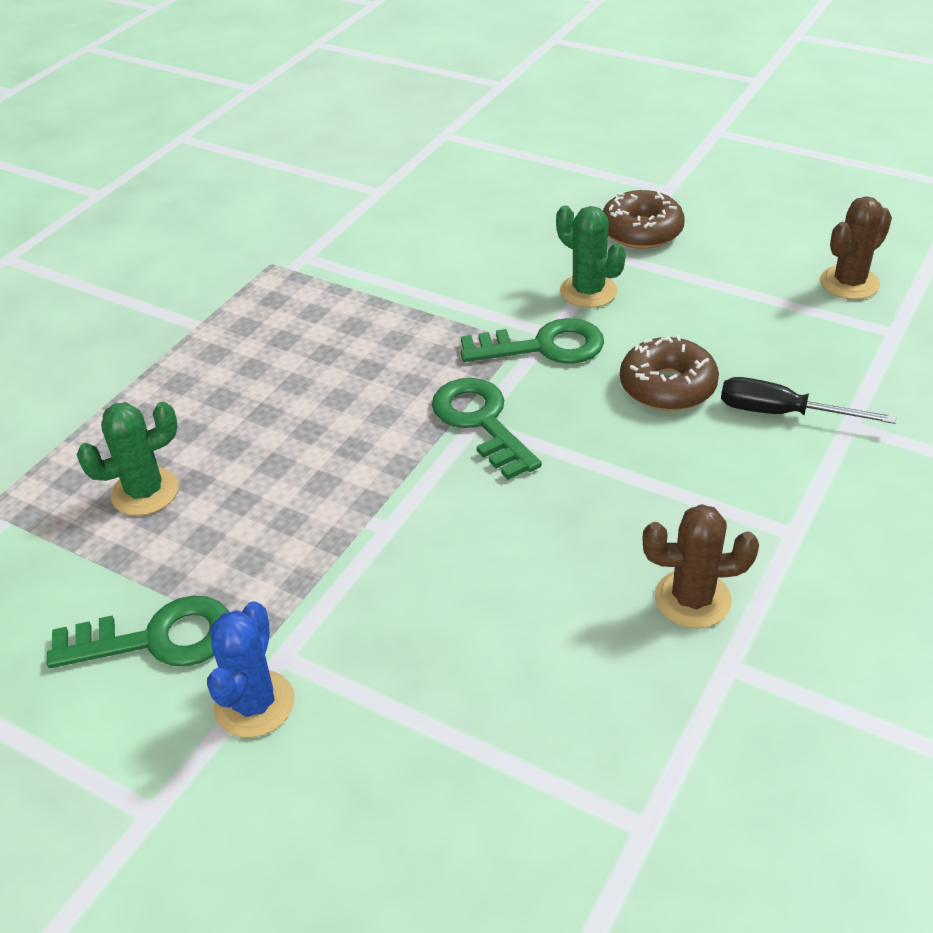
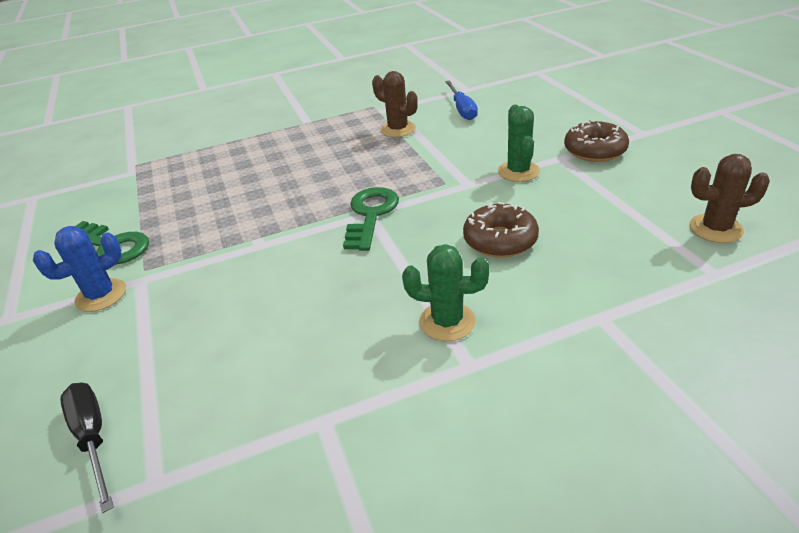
camera: 40 degrees right, 5 degrees down
green cactus [77,402,179,516] -> green cactus moved to [402,244,489,341]
green key [460,318,604,364] -> none
brown cactus [642,504,759,628] -> brown cactus moved to [372,71,418,137]
black screwdriver [721,377,896,424] -> black screwdriver moved to [60,383,114,514]
none -> blue screwdriver [445,81,478,120]

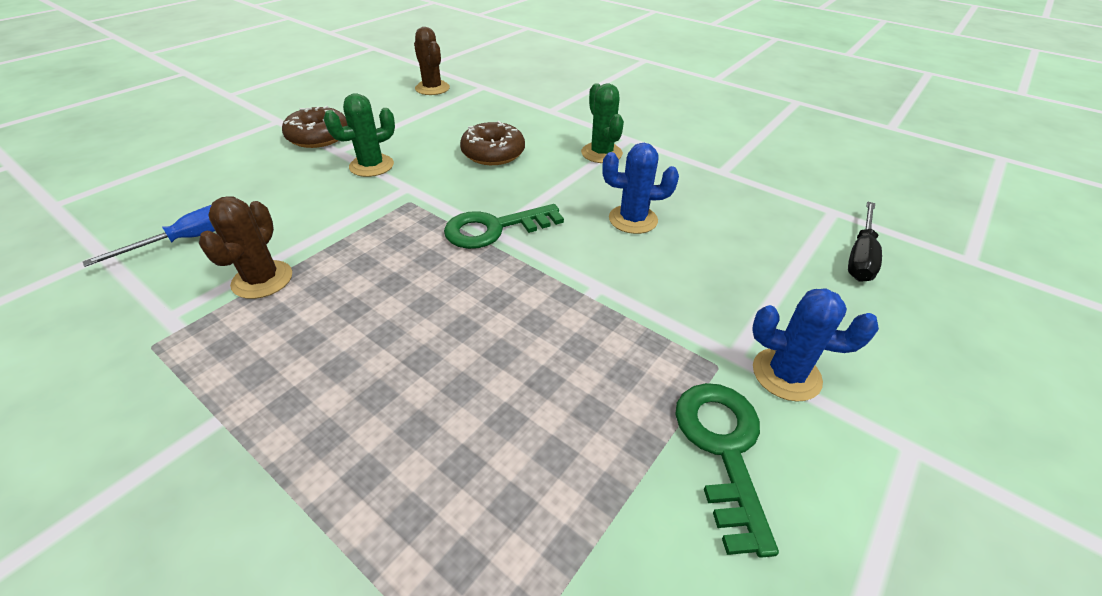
camera: 125 degrees left, 5 degrees up
none -> blue cactus [603,143,679,234]

